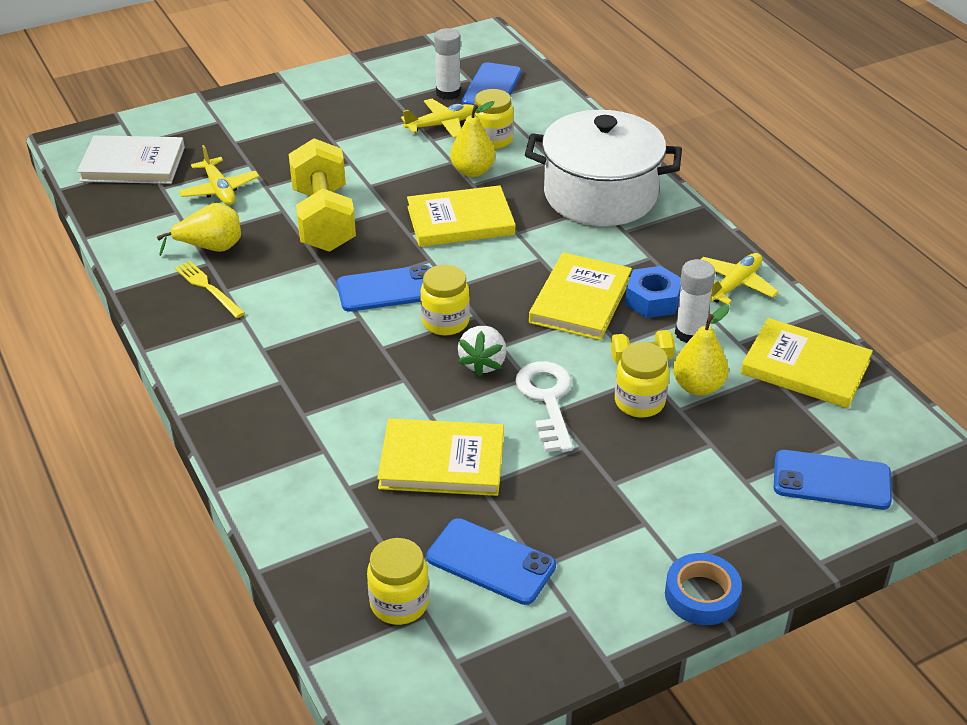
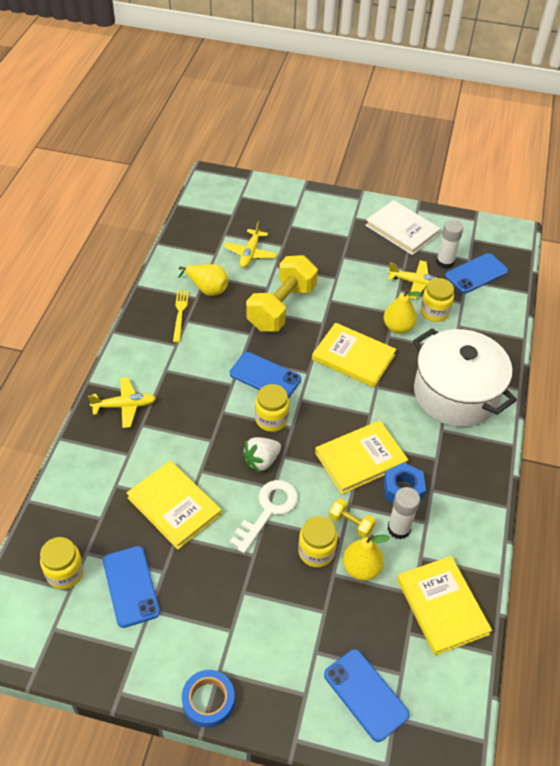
camera: 40 degrees right, 10 degrees up
white book [77,135,185,184] -> white book moved to [365,200,440,255]
yellow plane [700,253,779,305] -> yellow plane moved to [88,377,156,428]

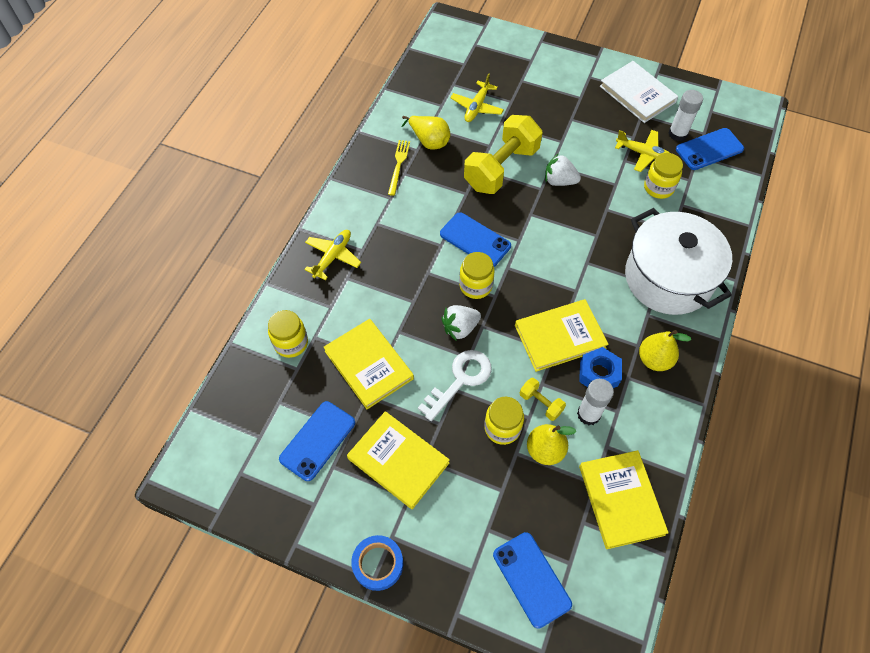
camera: 10 degrees right, 10 degrees up
yellow jar [40,537,84,589] -> yellow jar moved to [268,310,308,358]
yellow plane [88,377,156,428] -> yellow plane turned 60 degrees counterclockwise [304,230,361,281]
blue phone [103,546,160,628] -> blue phone turned 45 degrees clockwise [279,401,355,481]
yellow book [312,323,396,388] -> yellow book moved to [347,411,450,509]
yellow pear [384,289,422,334] -> yellow pear moved to [639,330,691,371]
none -> white strawberry [545,153,581,186]

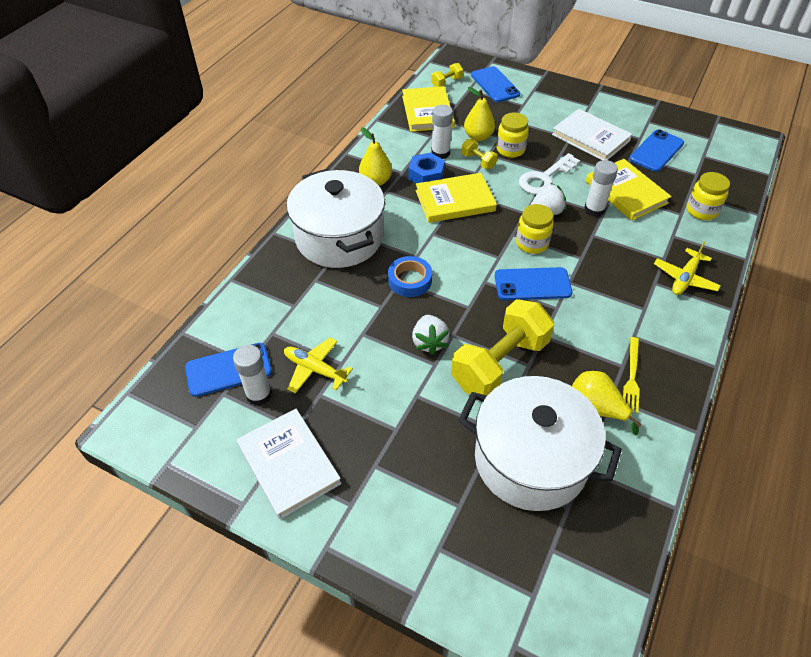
camera: 175 degrees left, 10 degrees down
yellow book [347,411,450,509] -> white book [552,109,632,160]
blue tape [351,535,403,591] -> blue tape moved to [388,256,432,297]
blue phone [440,212,511,267] -> blue phone turned 45 degrees counterclockwise [495,267,572,300]
yellow plane [450,73,504,122] -> white pot [458,376,622,511]
white strawberry [545,153,581,186] -> white strawberry turned 60 degrees clockwise [412,315,450,355]
yellow jar [644,153,683,199] -> none
none -> yellow dumbbell [431,63,463,87]
none -> white glue stick [584,160,618,217]

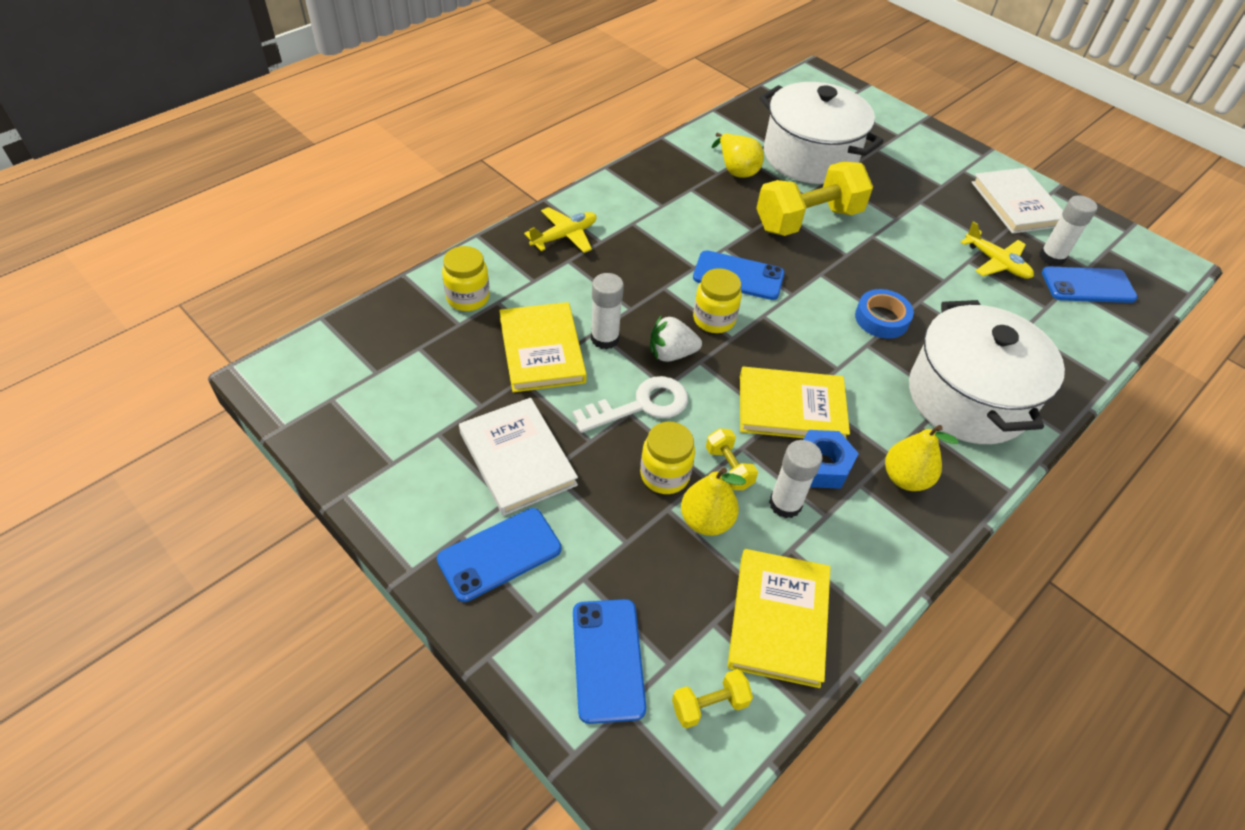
camera: 165 degrees left, 0 degrees up
white strawberry [412,315,450,355] -> none
yellow fork [623,337,640,413] -> none
blue phone [629,129,684,172] -> blue phone moved to [437,508,562,602]

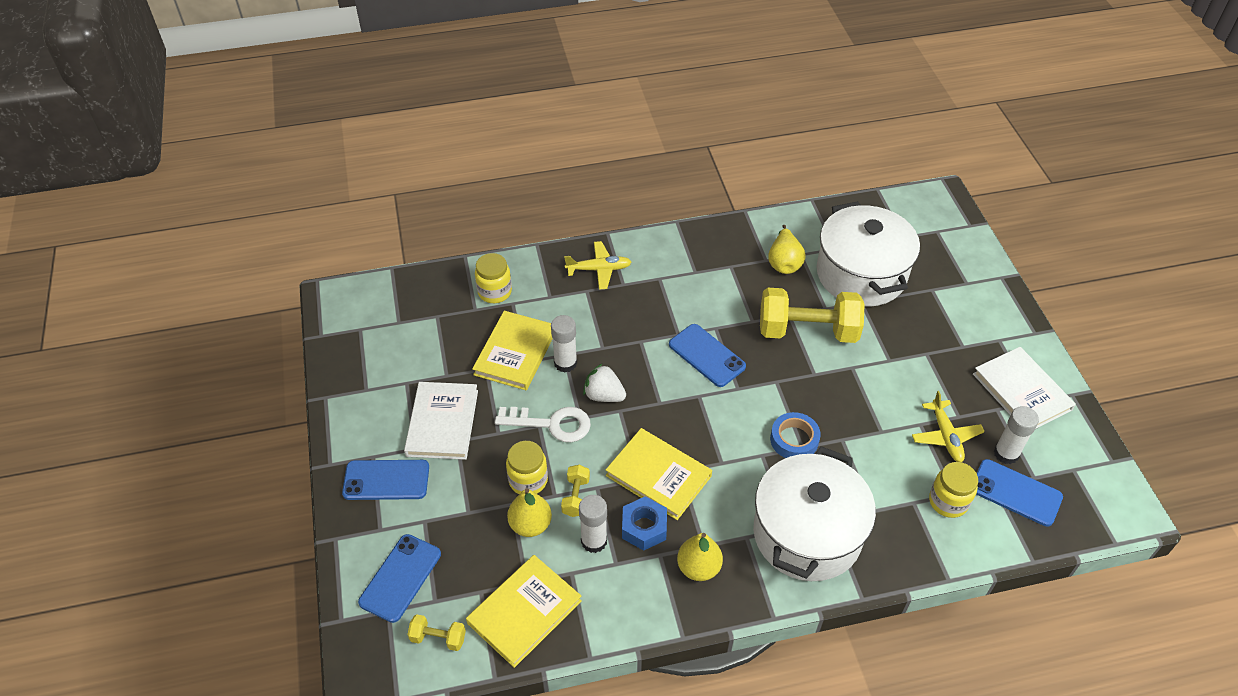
camera: 35 degrees right, 0 degrees up
yellow jar [693,268,742,333] -> yellow jar moved to [929,462,978,518]
white book [971,168,1063,234] -> white book turned 45 degrees counterclockwise [973,347,1076,429]

